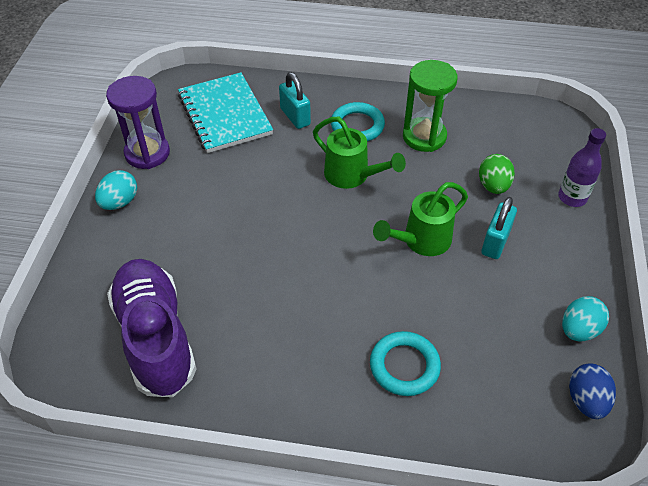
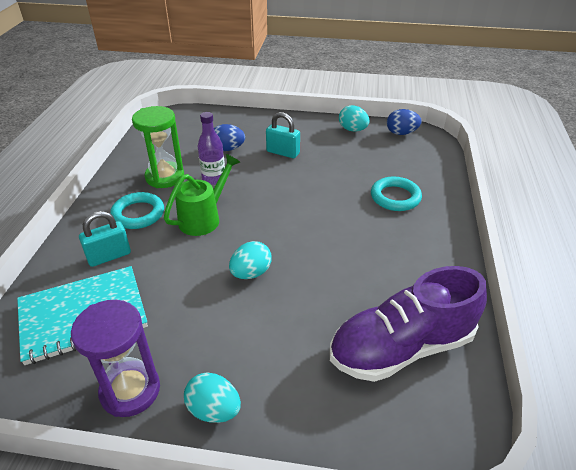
camera: 90 degrees left, 10 degrees down
green watering can [373,182,468,256] -> none
green egg [479,154,515,194] -> blue egg [214,124,245,151]
purple bottle [558,128,606,207] -> purple bottle moved to [198,112,225,185]
none -> turquoise egg [229,241,272,279]

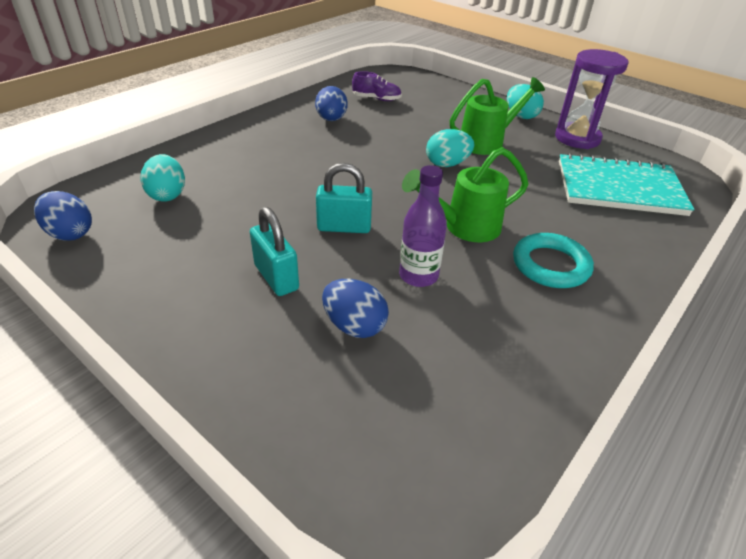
camera: 150 degrees left, 0 degrees up
turquoise padlock [79,211,131,267] -> turquoise padlock moved to [316,163,372,233]
green hourglass [132,106,184,188] -> none
purple shoe [330,266,487,382] -> purple shoe [352,71,402,101], size x0.42
turquoise egg [339,105,370,132] -> turquoise egg moved to [140,154,185,202]
turquoise ring [371,176,422,211] -> none
none -> blue egg [315,86,348,121]
none -> green watering can [450,77,545,155]

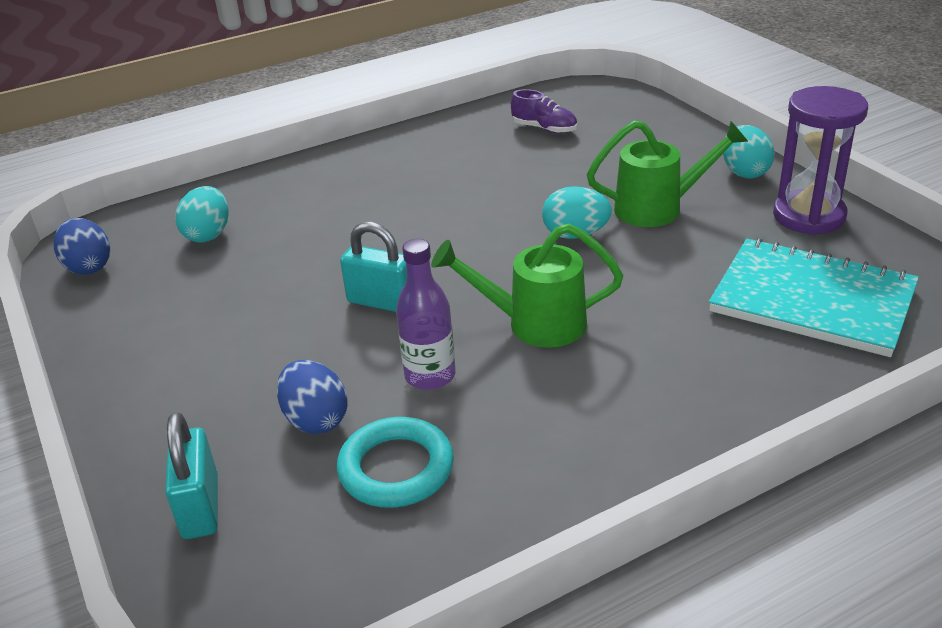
camera: 25 degrees right, 5 degrees down
turquoise padlock [250,207,299,296] -> turquoise padlock moved to [165,412,218,539]
blue egg [315,86,348,121] -> none
turquoise ring [513,233,594,288] -> turquoise ring moved to [337,417,454,508]

